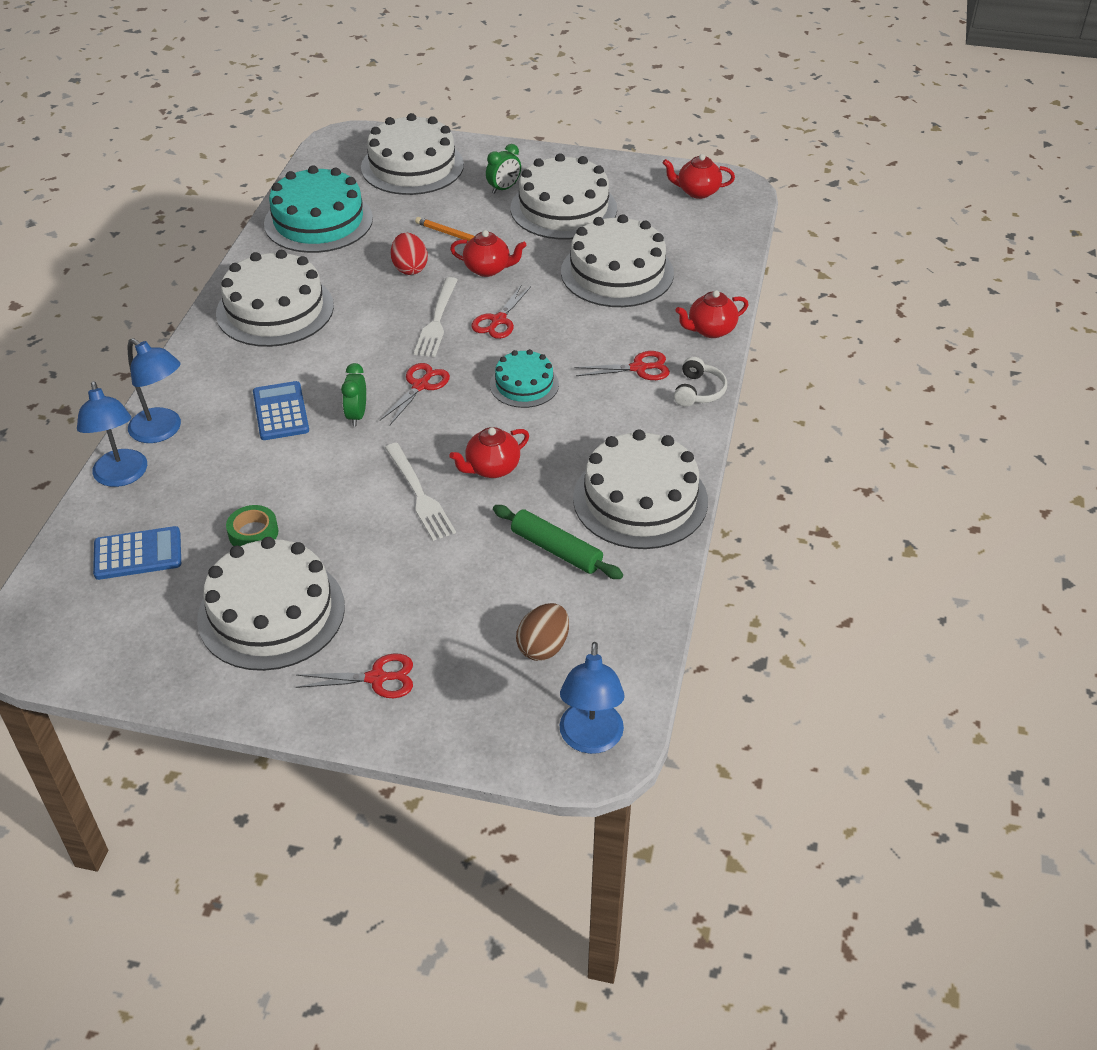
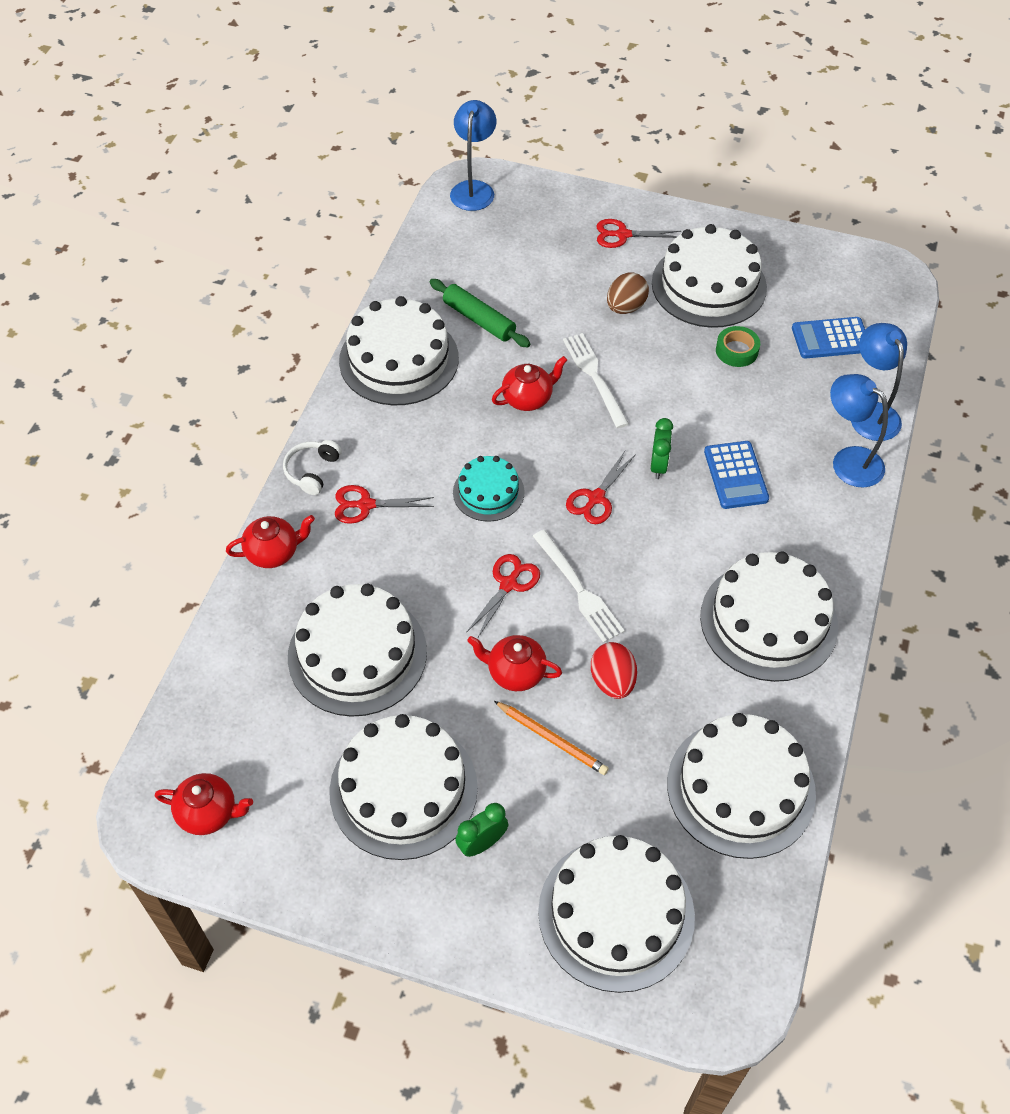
camera: 175 degrees left, 10 degrees up
turquoise cake [264,165,373,253] -> white cake [667,713,816,859]
white fork [414,277,458,357] -> white fork turned 135 degrees clockwise [533,530,625,643]
brown egg [516,603,569,661] -> brown egg moved to [607,273,649,314]

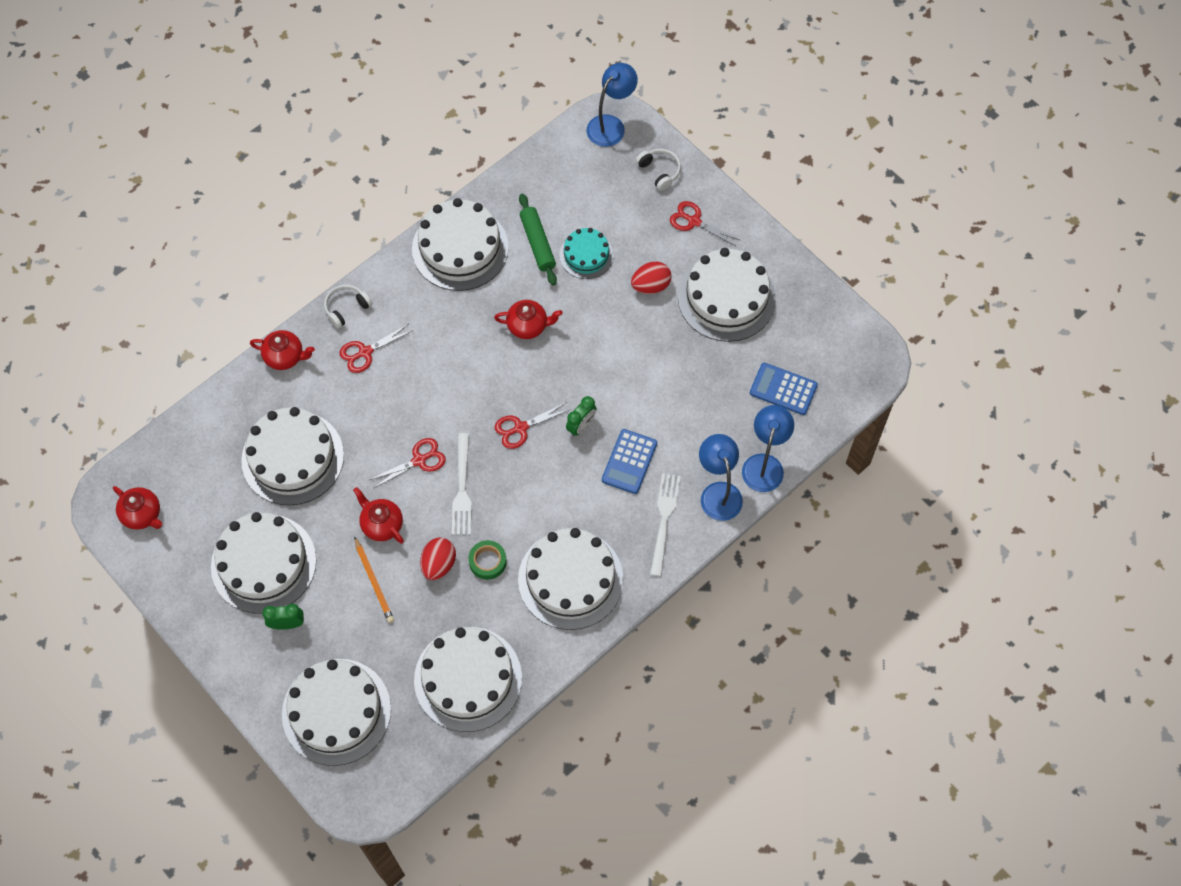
camera: 30 degrees right, 10 degrees up
red scissors [335,485,434,524] -> red scissors turned 60 degrees counterclockwise [339,324,413,373]
turquoise cake [453,456,525,522] -> turquoise cake moved to [560,228,613,279]
white fork [563,333,629,428] -> white fork moved to [650,473,680,577]
brown egg [607,273,649,314] -> red egg [631,262,671,294]
green tape [716,326,760,367] -> green tape moved to [469,540,507,580]
none -> white headphones [636,149,681,191]

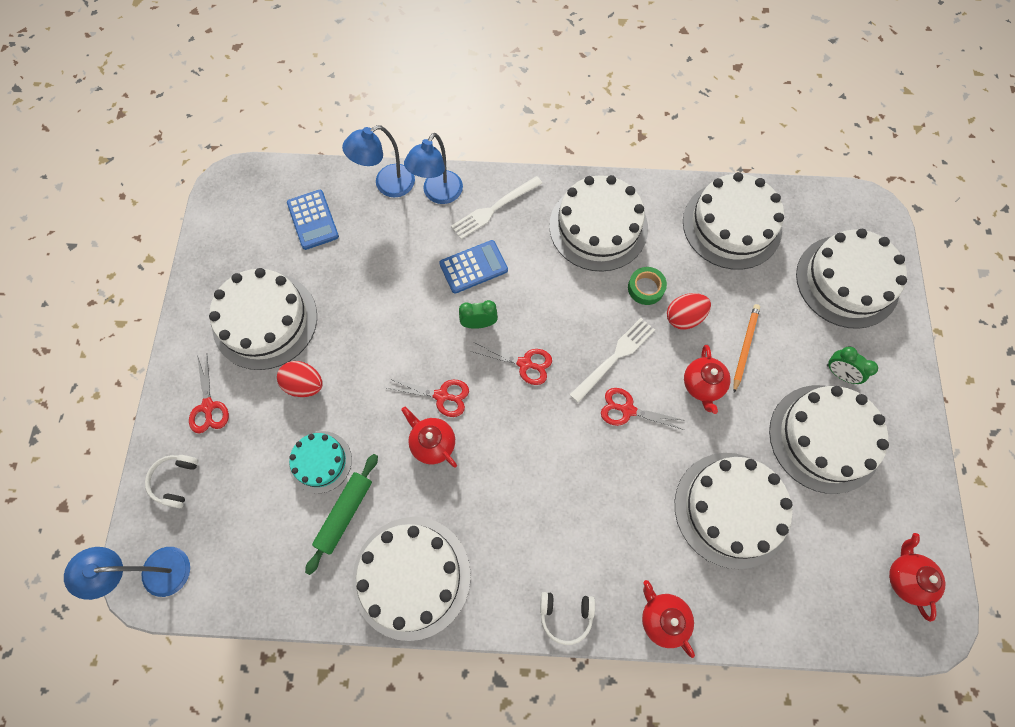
camera: 135 degrees left, 5 degrees up
red scissors [339,324,413,373] -> red scissors moved to [387,378,469,417]

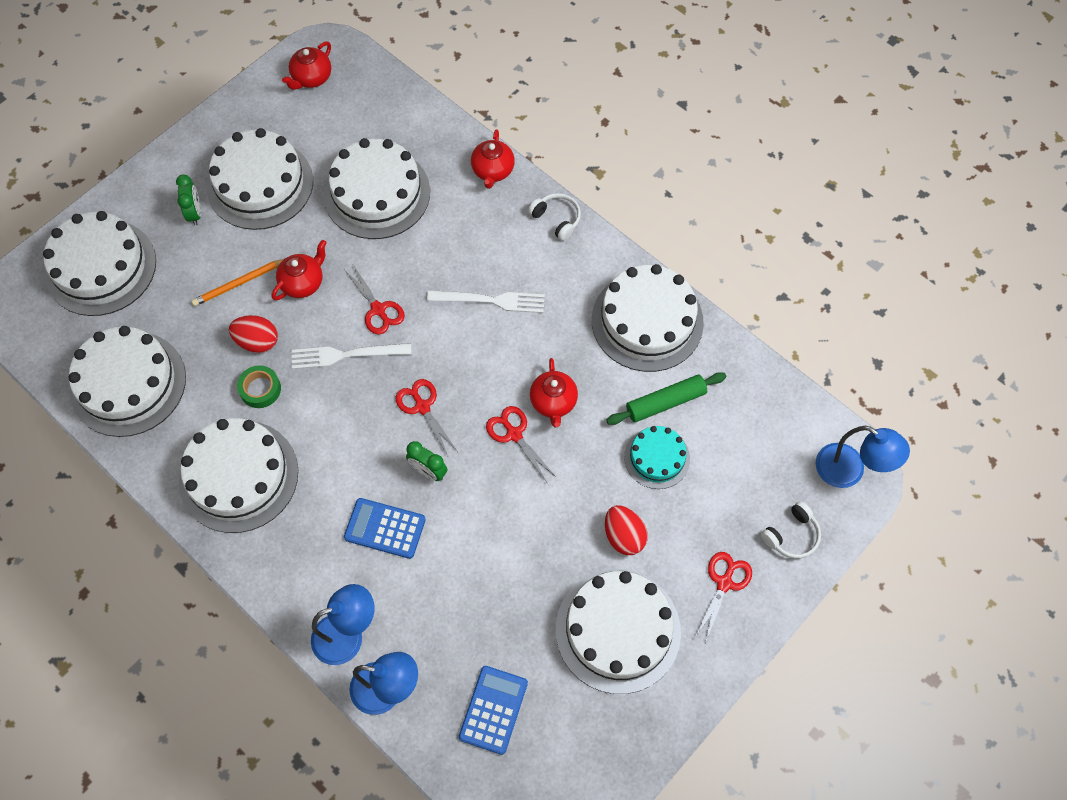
camera: 140 degrees left, 5 degrees down
white fork [451,176,543,239] -> white fork moved to [427,290,545,313]

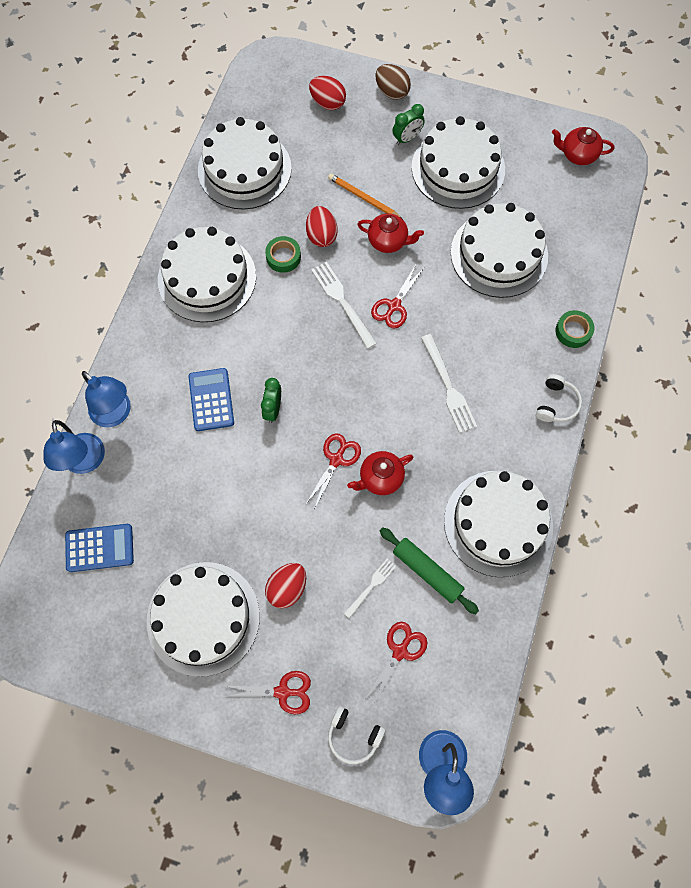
camera: 65 degrees right, 5 degrees up
white cake [43,211,156,316] -> red egg [309,76,346,110]
red scissors [395,379,458,456] -> red scissors moved to [364,622,427,706]
red teapot [471,129,515,189] -> green tape [555,310,594,348]
turquoise cake [624,426,690,489] -> white fork [344,559,396,618]
none -> brown egg [375,64,411,100]

